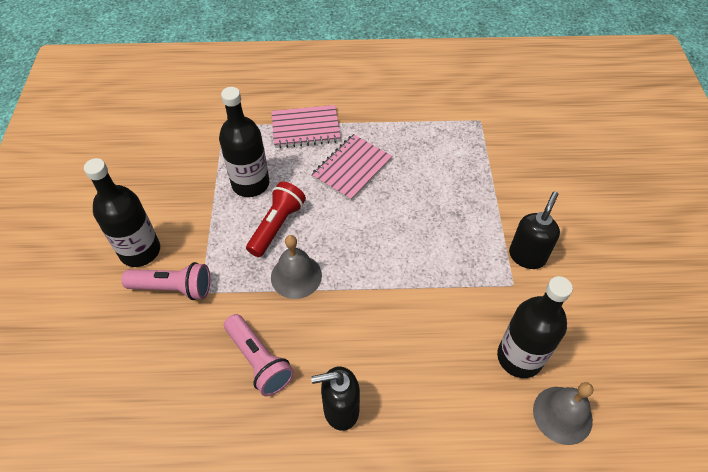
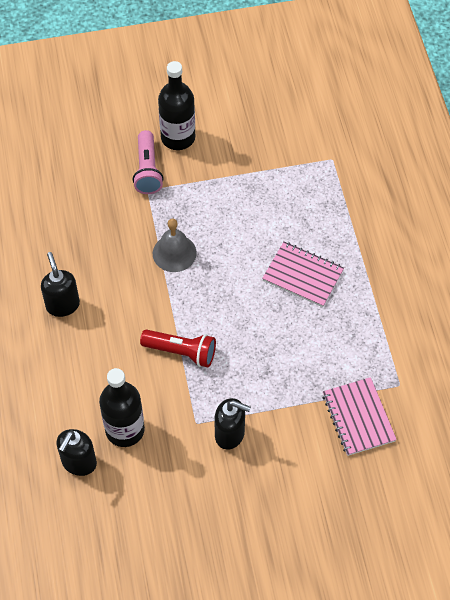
camera: 80 degrees right, 5 degrees up
black bottle [219,87,269,197] -> none
pink flashlight [224,314,294,396] -> none
red flashlight [246,181,306,257] -> red flashlight moved to [140,330,216,367]
pink notebook [271,105,341,148] -> pink notebook moved to [323,377,397,456]
grey bell [533,382,593,445] -> black soap dispenser [56,429,97,476]

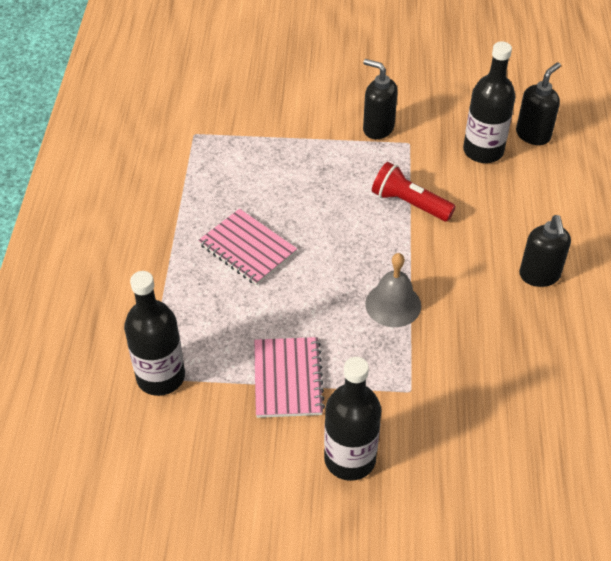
camera: 165 degrees left, 10 degrees down
pink flashlight [133,130,164,194] -> none
pink notebook [323,377,397,456] -> pink notebook moved to [254,337,325,418]
none -> black bottle [124,271,185,396]

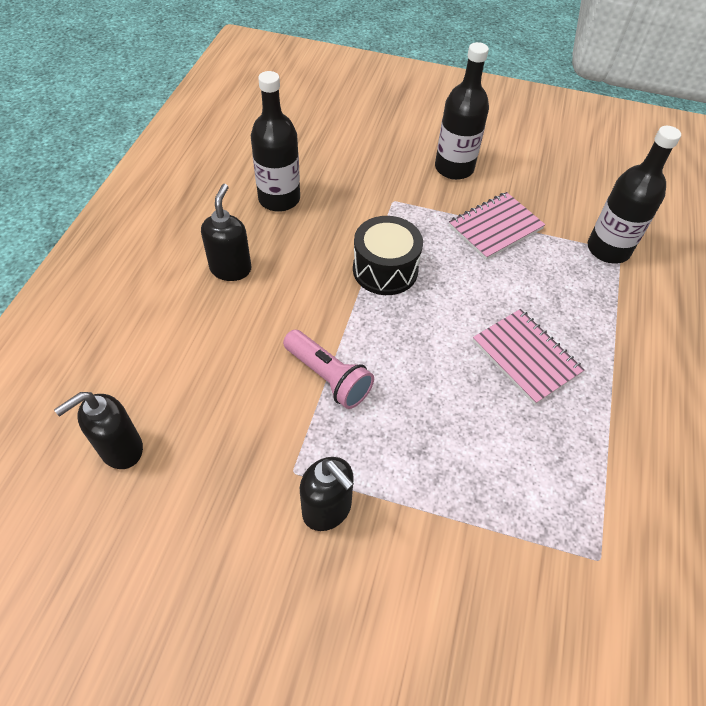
camera: 170 degrees left, 5 degrees up
pink notebook [254,337,325,418] -> pink notebook turned 45 degrees clockwise [449,192,545,260]
grey bell [365,253,421,327] -> black drum [353,216,423,295]
red flashlight [372,162,456,221] -> pink flashlight [283,330,374,409]
black bottle [463,42,516,163] -> black bottle moved to [251,71,300,212]

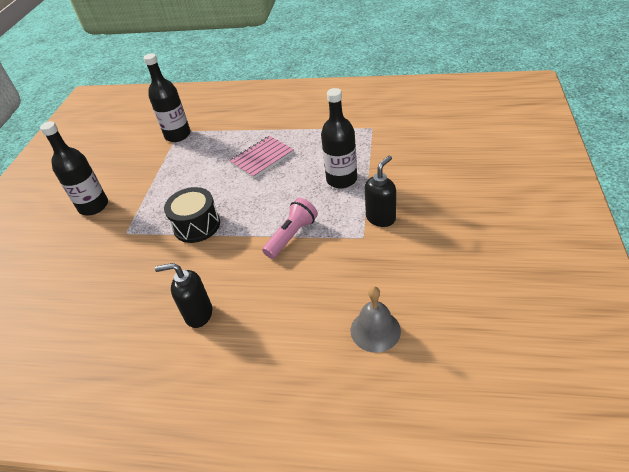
camera: 90 degrees left, 10 degrees down
black soap dispenser [54,392,143,469] -> grey bell [351,286,401,353]
black bottle [251,71,300,212] -> black bottle moved to [321,88,357,188]
pink notebook [449,192,545,260] -> none

